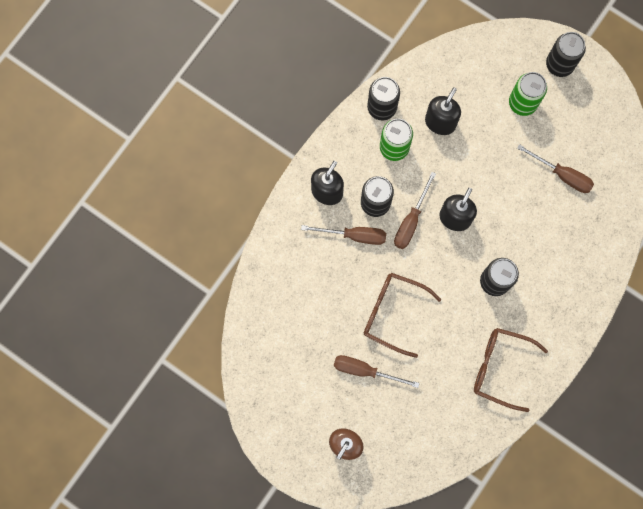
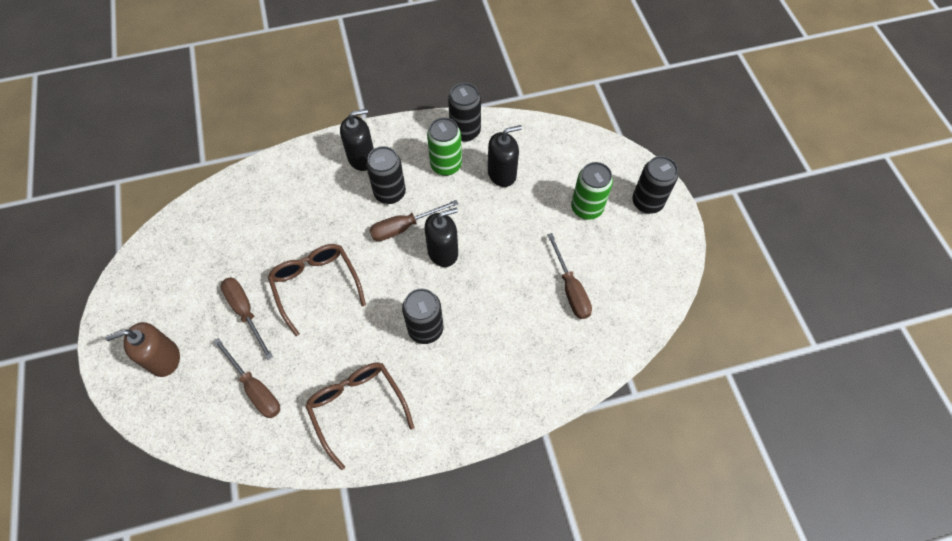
camera: 40 degrees right, 15 degrees down
brown screwdriver [301,225,386,245] -> brown screwdriver moved to [213,338,280,418]

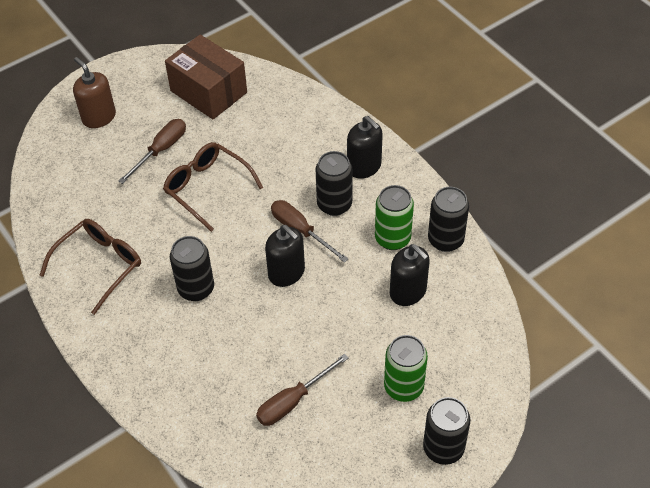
camera: 70 degrees right, 10 degrees down
brown screwdriver [213,338,280,418] -> none
brown glasses [268,244,366,336] -> brown glasses turned 90 degrees counterclockwise [163,142,263,232]
none -> brown box [165,35,247,119]

